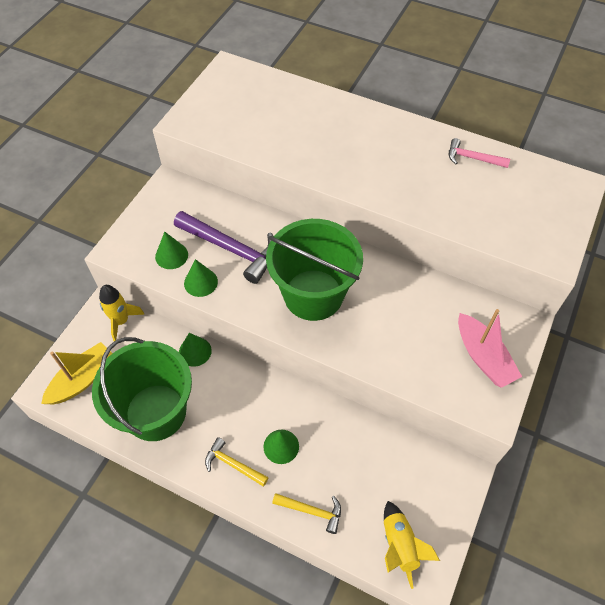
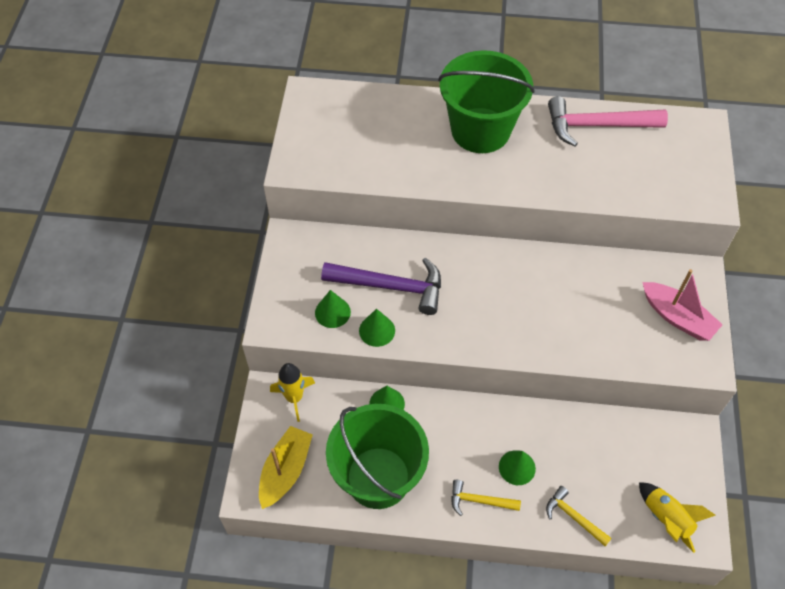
camera: 20 degrees left, 0 degrees up
green bucket [266,219,363,321] -> green bucket moved to [438,50,535,153]
yellow hammer [272,493,341,534] -> yellow hammer turned 135 degrees counterclockwise [546,486,612,546]
pink hammer [449,138,510,168] -> pink hammer [548,96,668,146], size x1.85

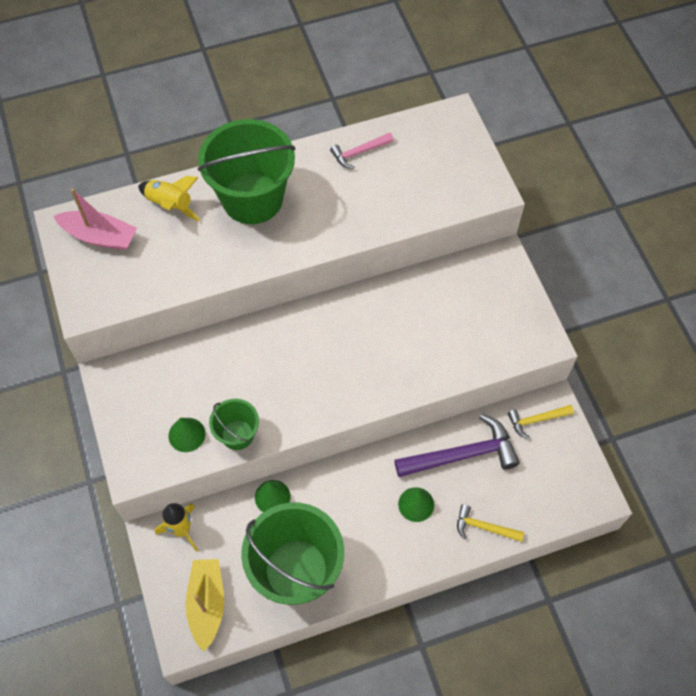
camera: 25 degrees left, 5 degrees up
purple hammer [321,257,441,315] -> purple hammer moved to [394,414,520,477]
green cone [359,309,395,347] -> green bucket [209,399,259,450]
yellow hammer [451,480,521,516] -> yellow hammer moved to [508,405,574,439]
pink hammer [548,96,668,146] -> pink hammer [330,133,394,169], size x0.54
yellow rocket [639,482,715,553] -> yellow rocket moved to [138,176,200,221]
pink boat [642,269,723,341] -> pink boat moved to [53,188,137,250]

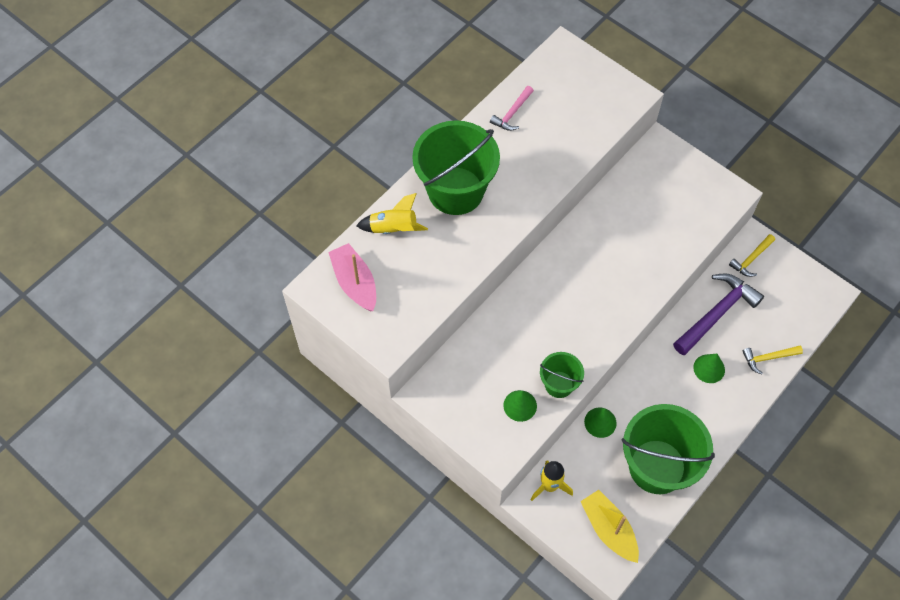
camera: 30 degrees left, 0 degrees up
pink boat [53,188,137,250] -> pink boat turned 105 degrees counterclockwise [328,243,376,311]

